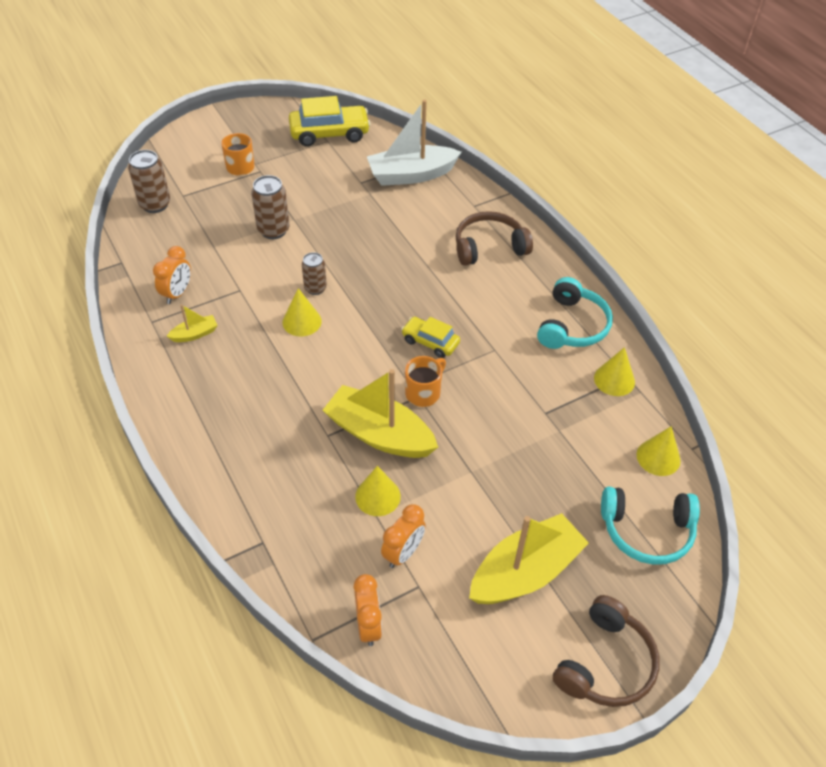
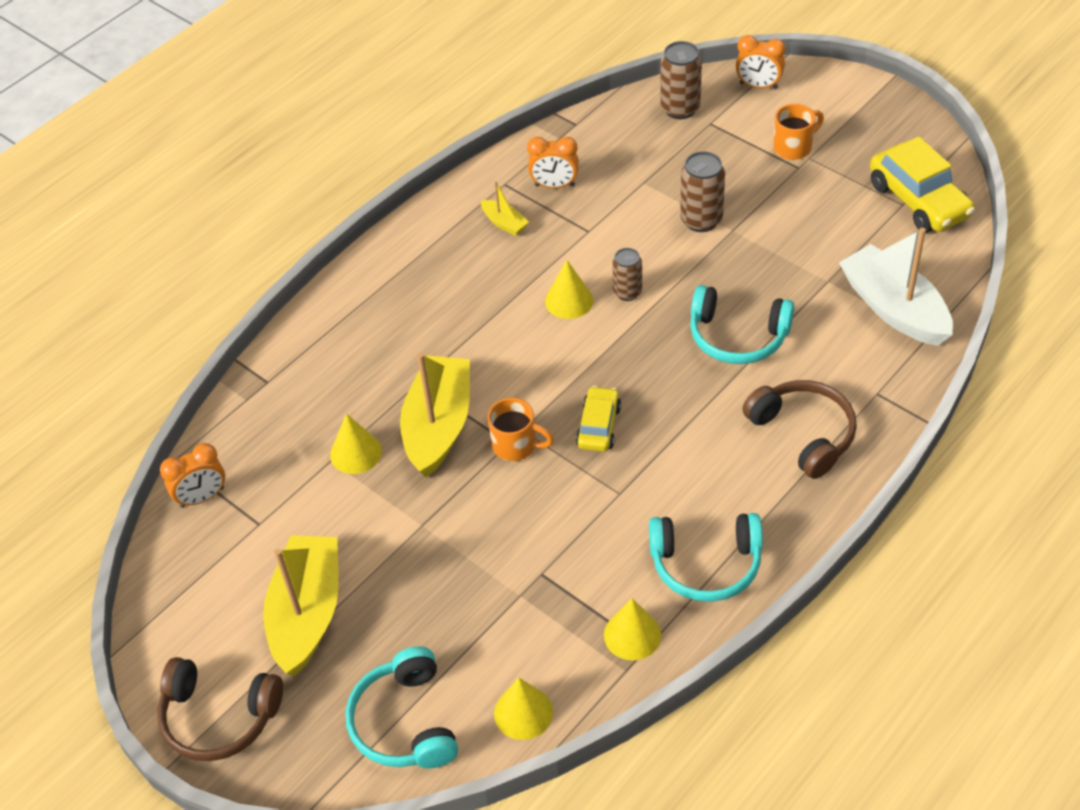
camera: 75 degrees right, 0 degrees up
orange clock [381,504,426,568] -> orange clock moved to [736,35,785,89]
yellow boat [469,513,589,604] -> yellow boat turned 120 degrees counterclockwise [263,535,339,676]
none -> turquoise headphones [690,285,794,364]

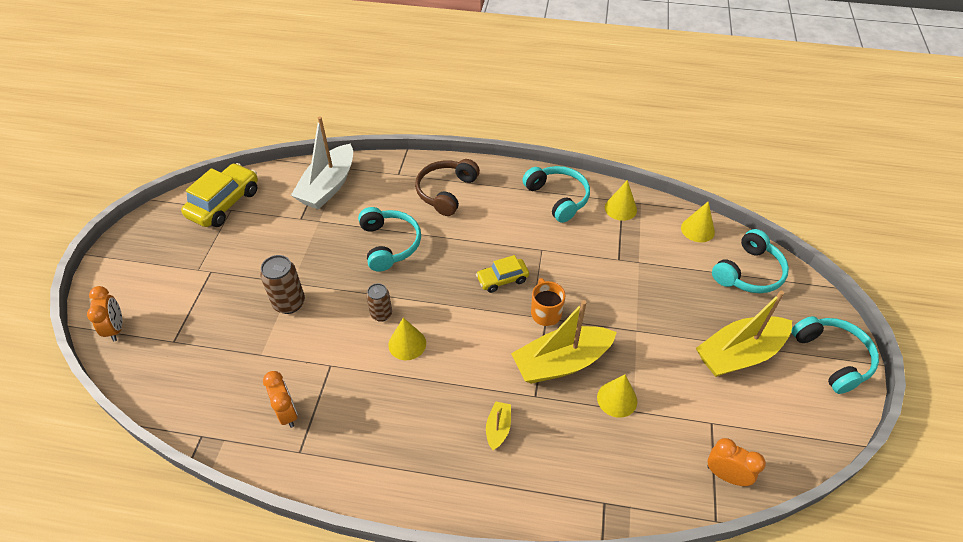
camera: 125 degrees left, 0 degrees up
brown headphones [157,657,283,761] -> turquoise headphones [791,316,879,394]
yellow boat [481,181,529,236] -> yellow boat moved to [486,401,511,450]
brown can [660,41,702,119] -> none
orange mug [773,104,824,160] -> none

